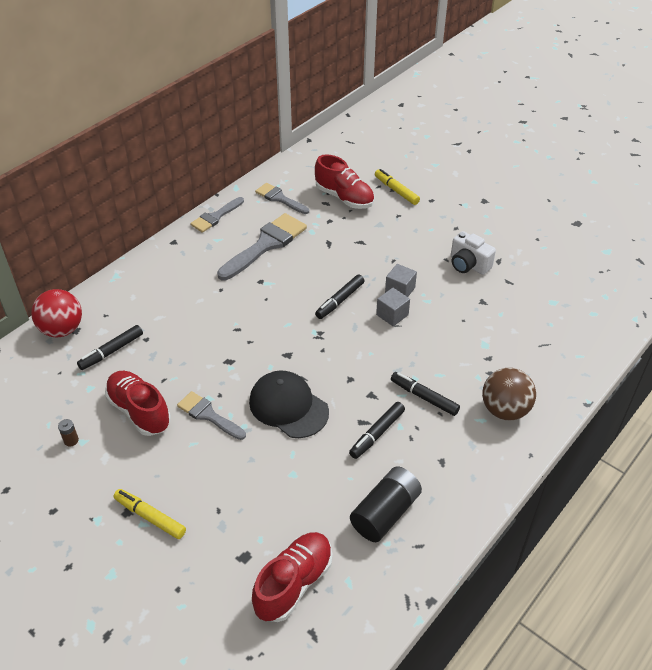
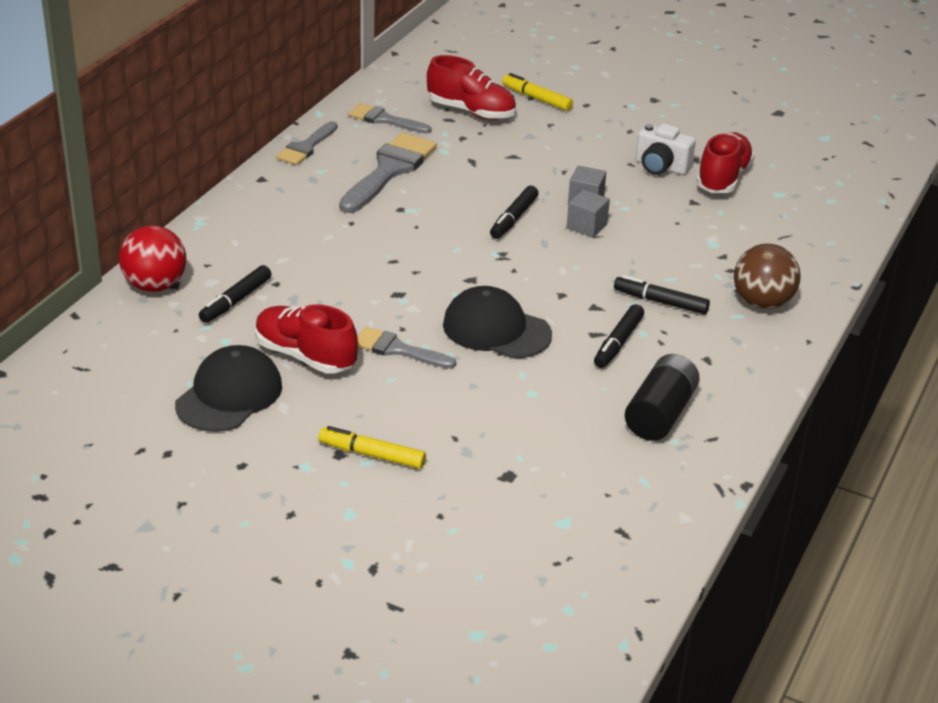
camera: 15 degrees left, 10 degrees down
brown battery [58,419,79,447] -> black cap [175,345,282,432]
red shoe [252,532,333,622] -> red shoe moved to [696,132,755,193]

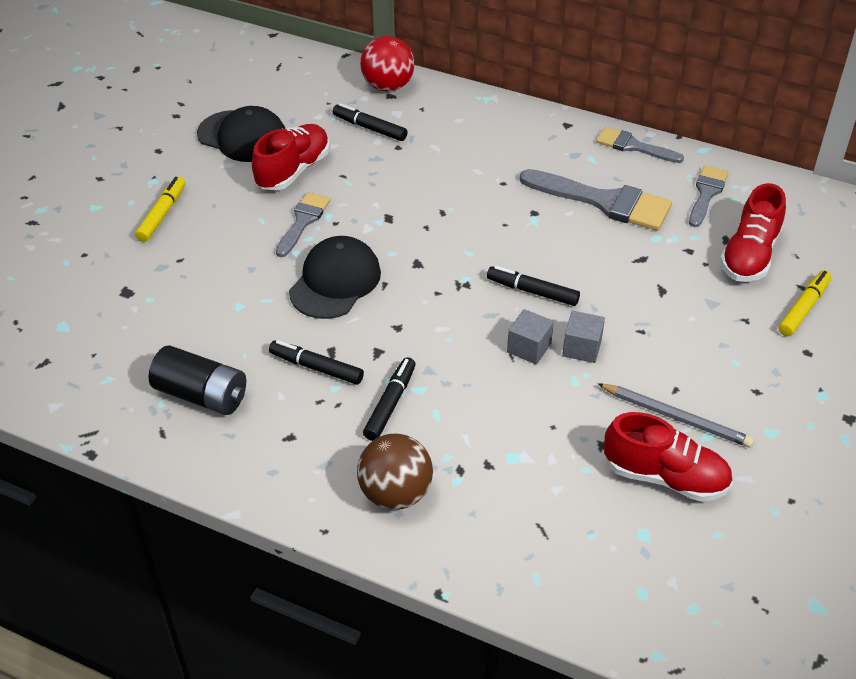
camera: 90 degrees right, 10 degrees up
white camera [636,123,696,175] -> grey pencil [597,383,754,448]

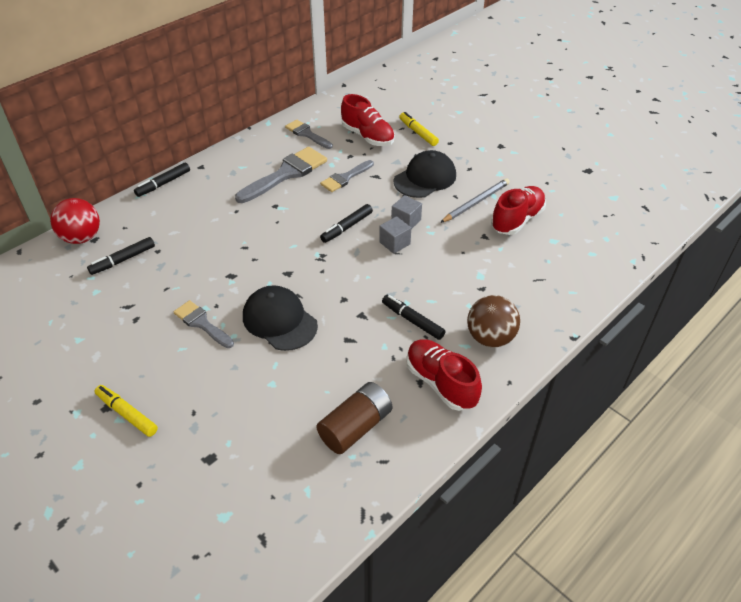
camera: 70 degrees left, 0 degrees up
black battery [149,346,246,415] -> brown battery [316,382,392,454]
black cap [197,106,285,162] -> black cap moved to [393,150,456,198]
red shoe [252,124,330,190] -> red shoe moved to [406,339,482,411]
black marker [269,340,364,385] -> black marker moved to [134,162,190,197]
grey brush [596,127,684,163] -> grey brush moved to [320,160,374,192]

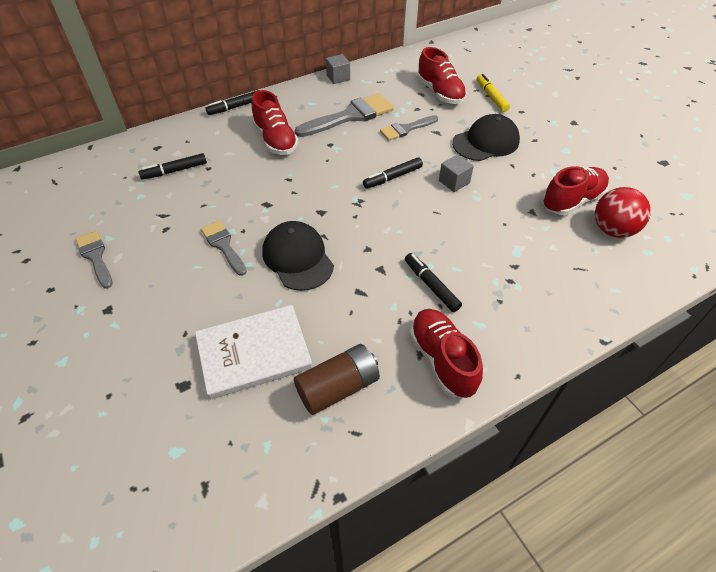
camera: 15 degrees right, 5 degrees up
red ball [50,198,100,244] -> red ball moved to [595,187,651,238]
yellow marker [95,385,158,437] -> none
grey brush [285,120,333,149] -> grey brush moved to [76,231,113,289]
grey cube [379,216,411,254] -> grey cube moved to [326,54,350,84]
grey pencil [440,178,510,223] -> none
brown ball [467,295,520,347] -> none
none -> white book [195,305,313,400]
none -> red shoe [252,90,299,155]

